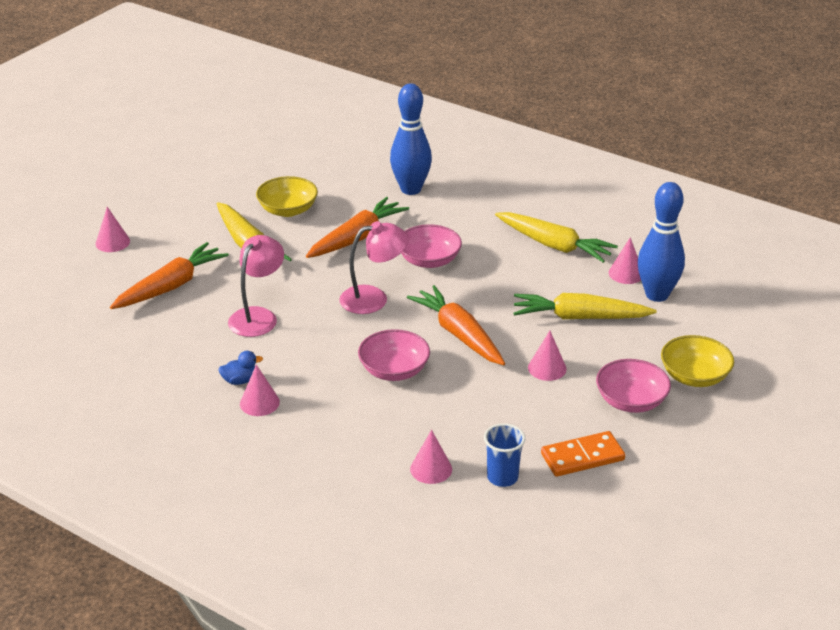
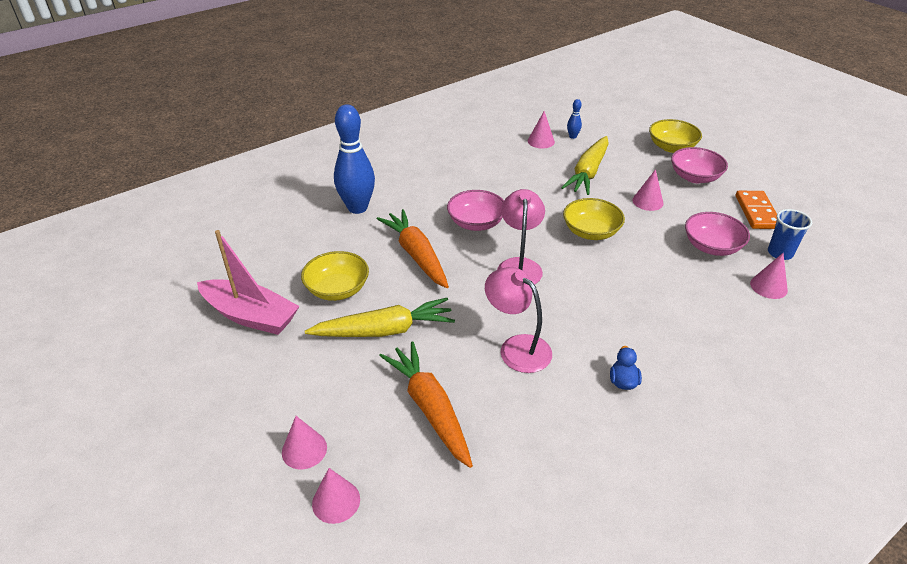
camera: 70 degrees left, 5 degrees up
pink cone [240,364,280,416] -> pink cone moved to [312,468,360,524]
pink bowl [358,329,430,381] -> pink bowl moved to [685,212,750,256]
orange carrot [407,285,505,365] -> yellow bowl [563,198,625,240]
yellow carrot [495,212,618,263] -> none
blue bowling pin [638,182,685,302] -> blue bowling pin [567,99,582,139], size x0.42
none -> pink boat [197,230,300,335]

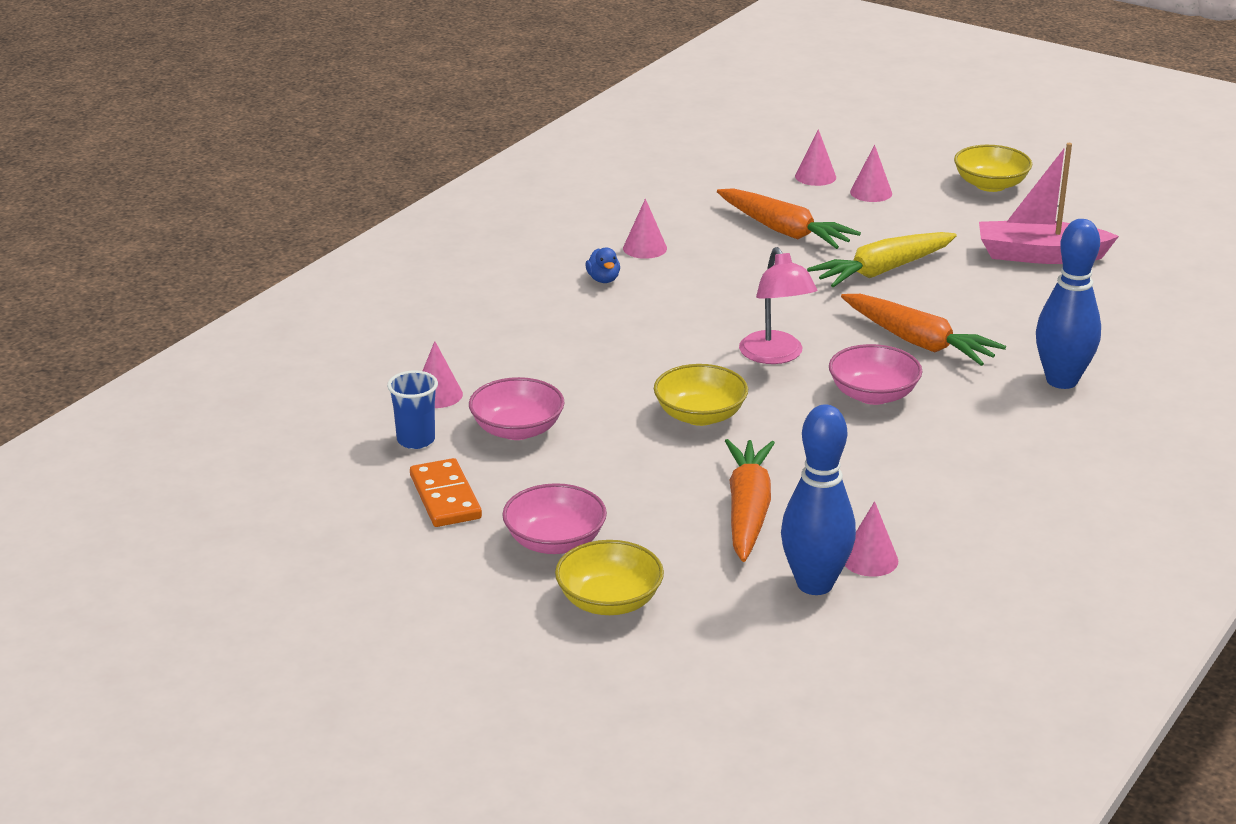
camera: 160 degrees right, 10 degrees down
yellow bowl [301,251,369,301] -> yellow bowl moved to [954,145,1032,192]
pink lamp [485,267,552,373] -> none
yellow carrot [561,136,609,195] -> orange carrot [725,439,775,562]
blue bowling pin [567,99,582,139] -> blue bowling pin [781,404,856,595], size x2.40
pink cone [632,169,664,211] -> pink cone moved to [623,199,667,259]

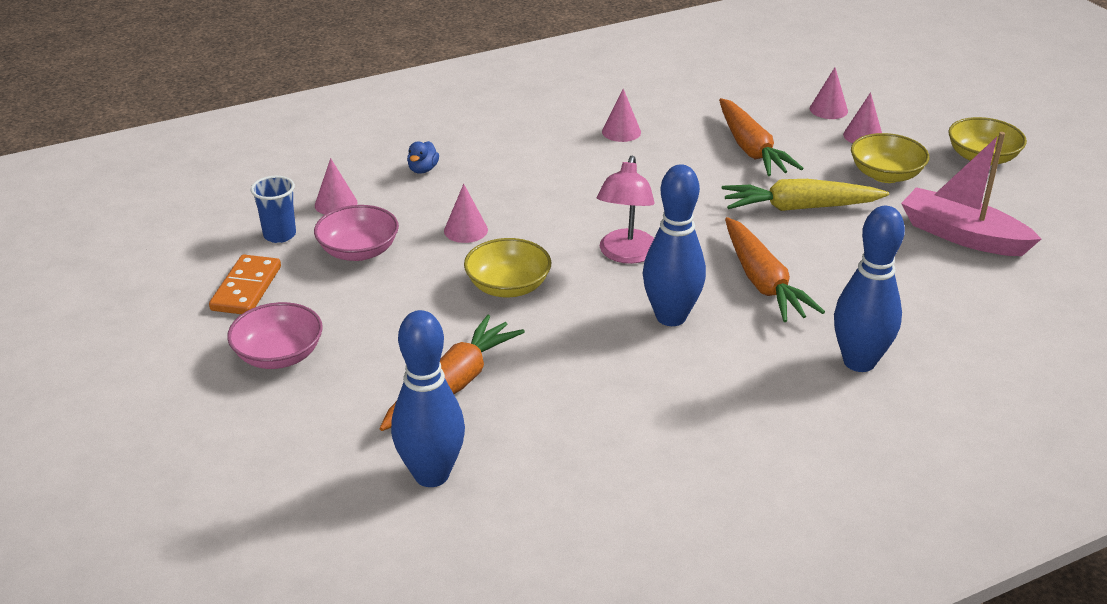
camera: 30 degrees right, 5 degrees up
yellow bowl [555,540,664,615] -> yellow bowl moved to [851,133,929,183]
blue duck [586,248,620,283] -> blue duck moved to [407,141,439,174]
pink bowl [829,344,922,405] -> blue bowling pin [643,164,706,326]
pink cone [845,501,898,577] -> pink cone moved to [444,184,488,243]

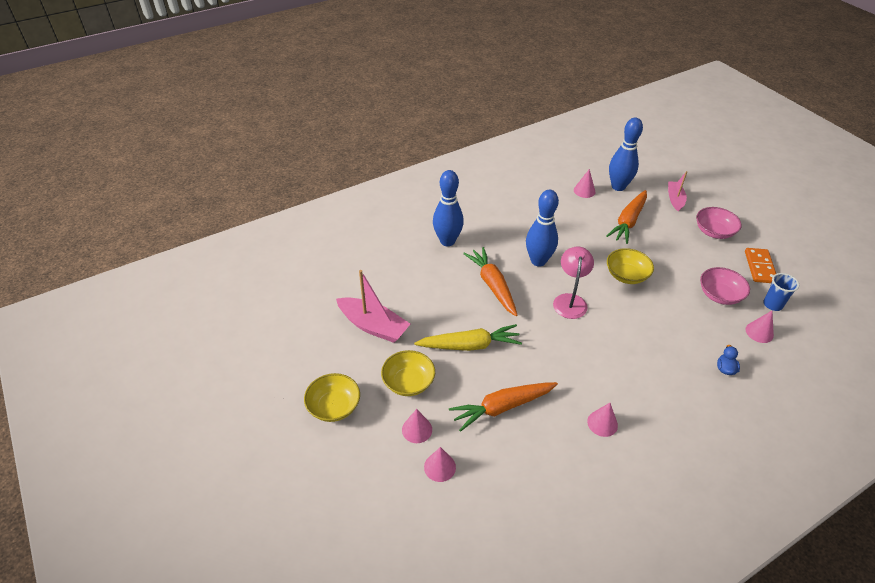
camera: 175 degrees right, 10 degrees up
pink cone [444,184,488,243] -> pink cone moved to [574,169,595,198]
orange carrot [719,98,804,176] -> orange carrot turned 90 degrees counterclockwise [449,382,558,432]
none -> pink boat [668,171,687,211]

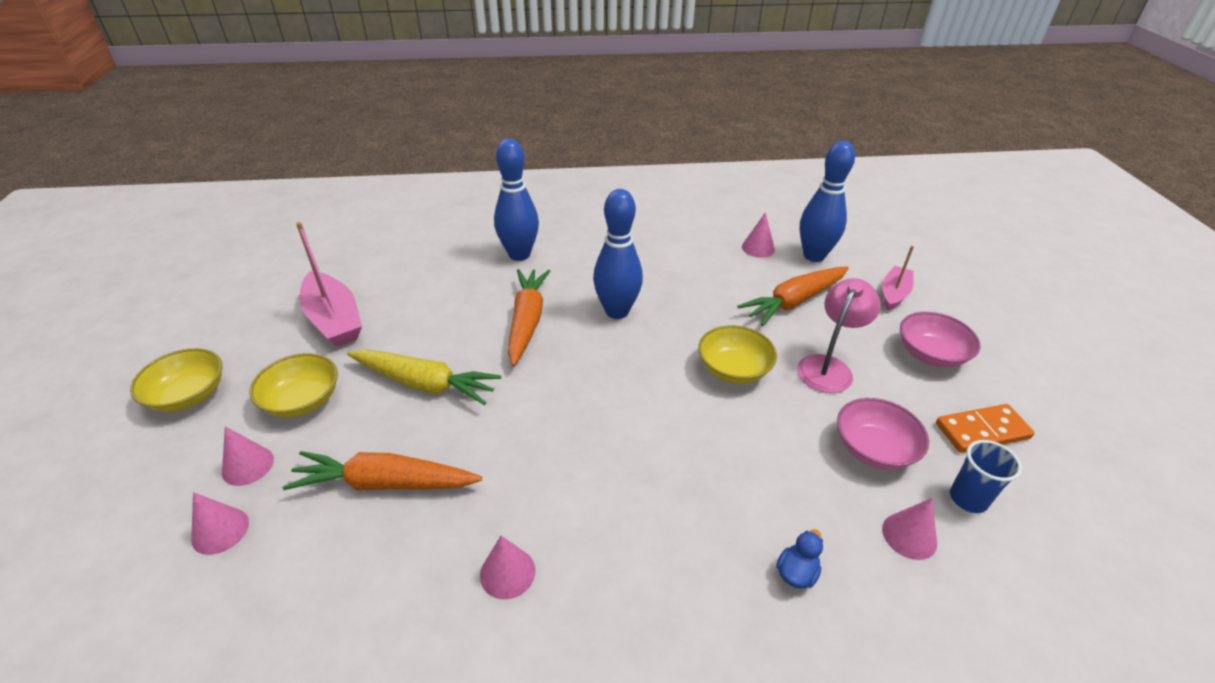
camera: 25 degrees right, 5 degrees down
pink lamp [553,247,594,319] -> pink lamp moved to [797,278,881,393]
orange domino [745,248,776,283] -> orange domino turned 45 degrees clockwise [936,404,1035,453]

